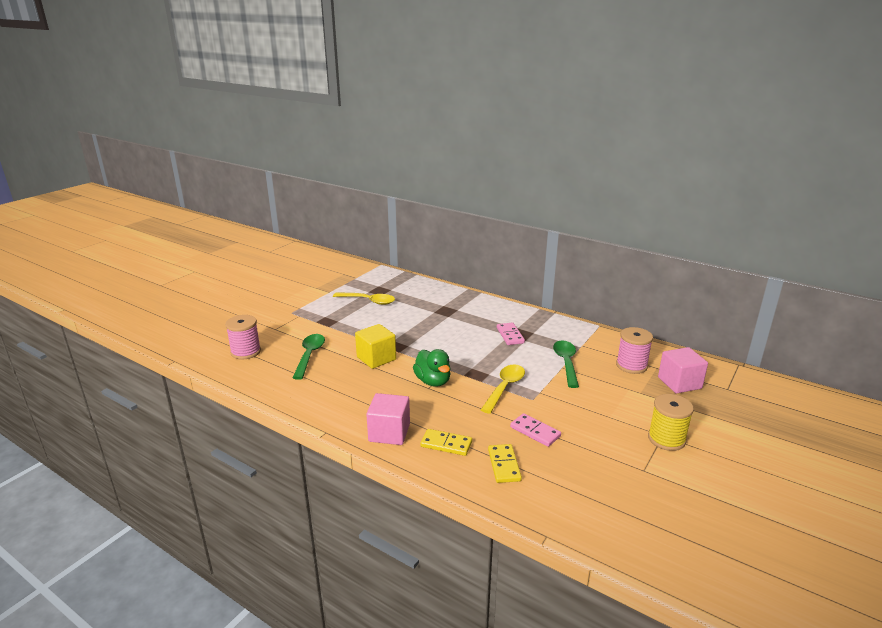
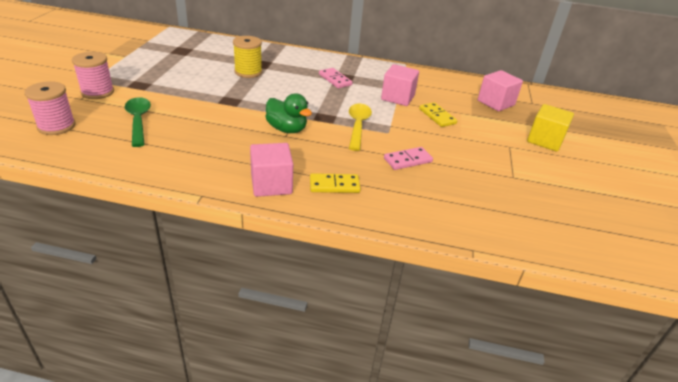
camera: 25 degrees left, 10 degrees up
yellow spoon [333,292,395,305] -> none
yellow cube [355,324,396,369] -> yellow cube moved to [527,104,574,152]
yellow domino [488,444,522,483] -> yellow domino moved to [419,102,457,127]
pink domino [510,413,561,447] -> pink domino turned 45 degrees counterclockwise [384,147,433,170]
green spoon [553,340,579,388] -> pink cube [381,64,419,106]
pink spool [616,327,653,374] -> pink spool moved to [72,52,114,99]
yellow spool [648,394,694,451] -> yellow spool moved to [233,36,262,78]

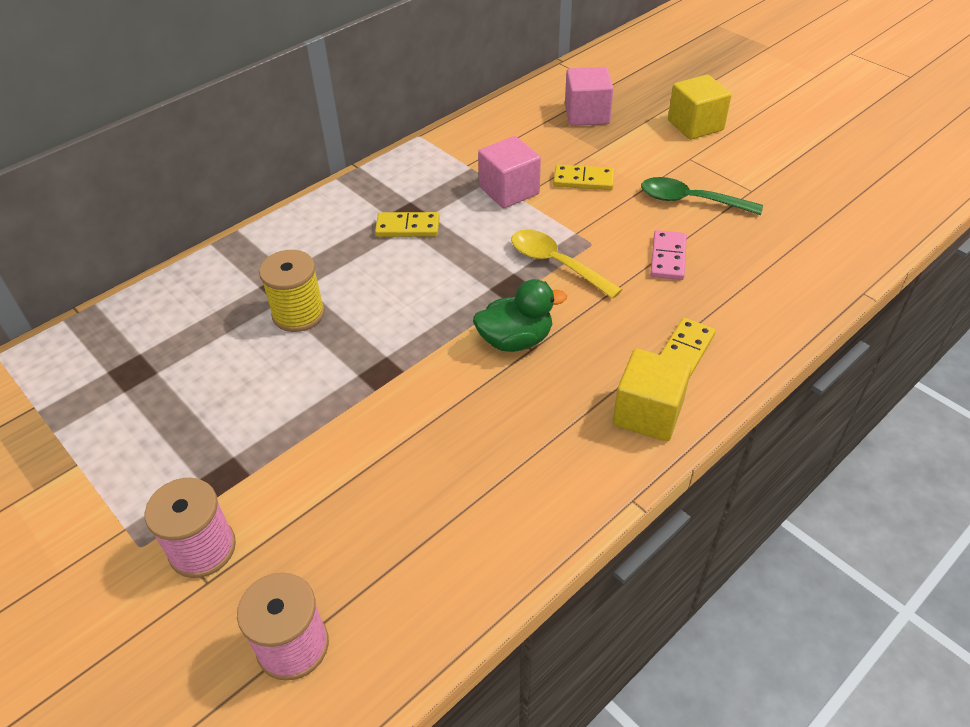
camera: 50 degrees left, 10 degrees up
green spoon [125,97,151,147] -> green spoon moved to [641,177,763,215]
pink cube [250,143,293,197] -> yellow cube [613,349,692,442]
pink domino [319,68,352,88] -> yellow domino [375,212,440,237]

